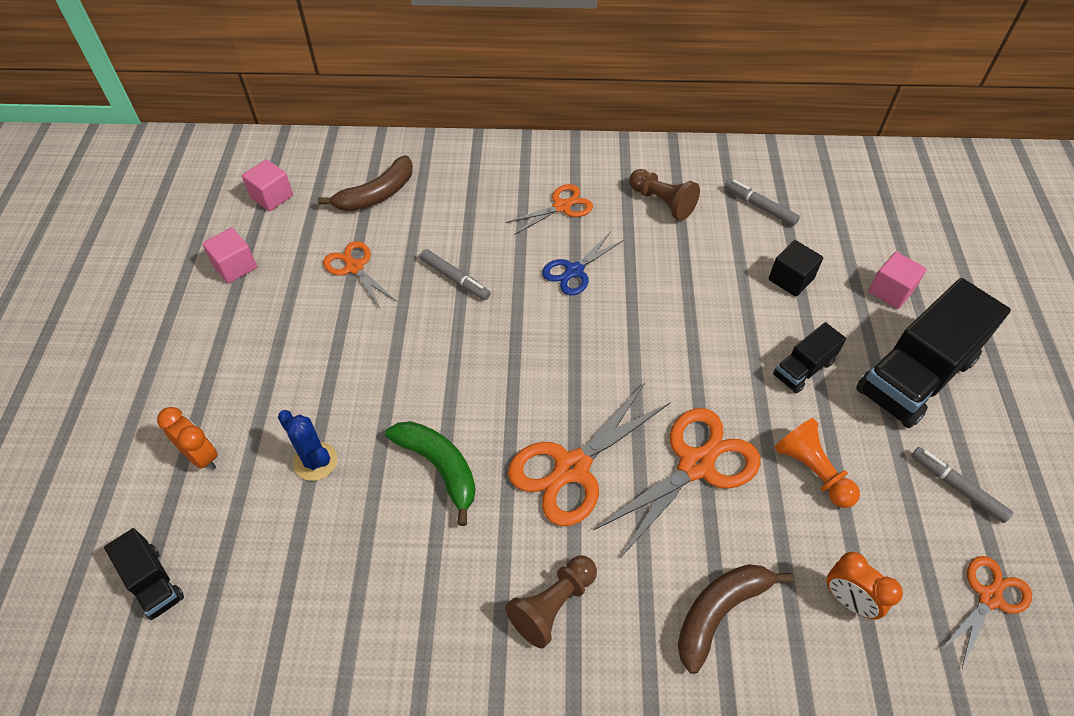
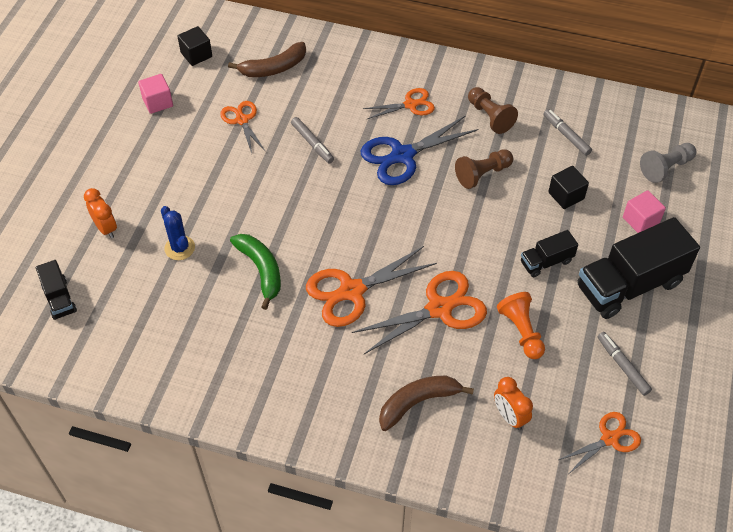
camera: 15 degrees right, 0 degrees up
pink cube [242,159,293,211] -> black cube [177,26,212,66]
brown pawn [505,556,597,648] -> brown pawn moved to [455,149,513,189]
blue scissors [542,233,624,296] -> blue scissors [361,115,479,185], size x1.66
none -> grey pawn [640,143,696,183]

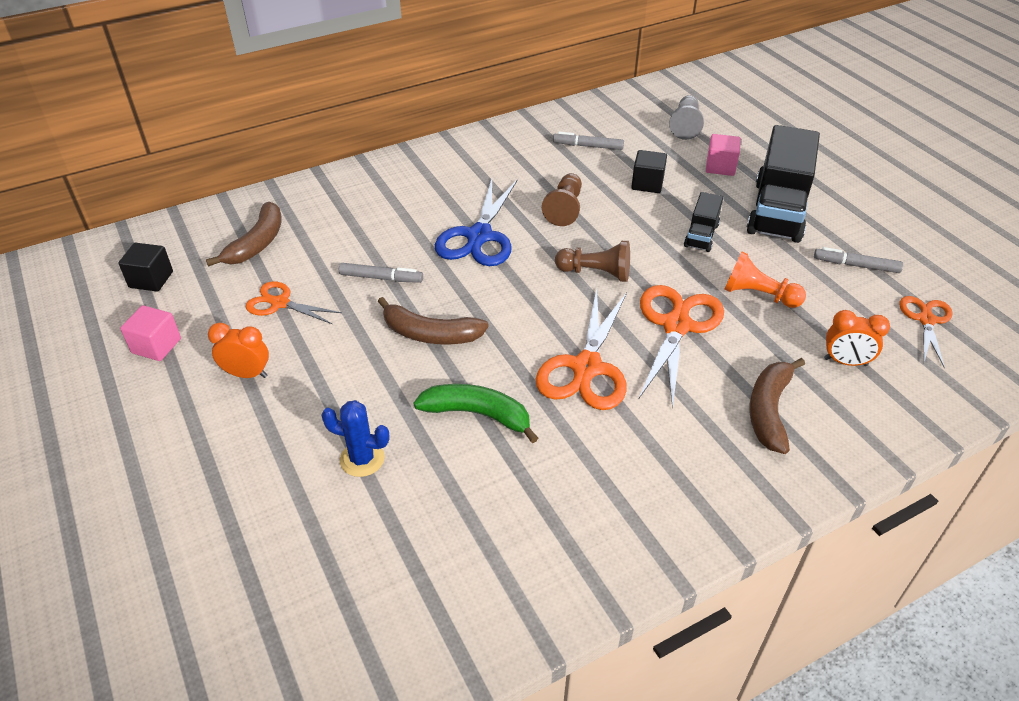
camera: 45 degrees left, 10 degrees down
black truck [36,260,77,320] -> none
orange clock [84,188,117,238] -> orange clock moved to [208,323,269,378]
orange scissors [363,88,435,119] -> none
brown pawn [468,87,518,134] -> brown pawn moved to [555,241,630,282]
none -> brown banana [378,297,489,345]

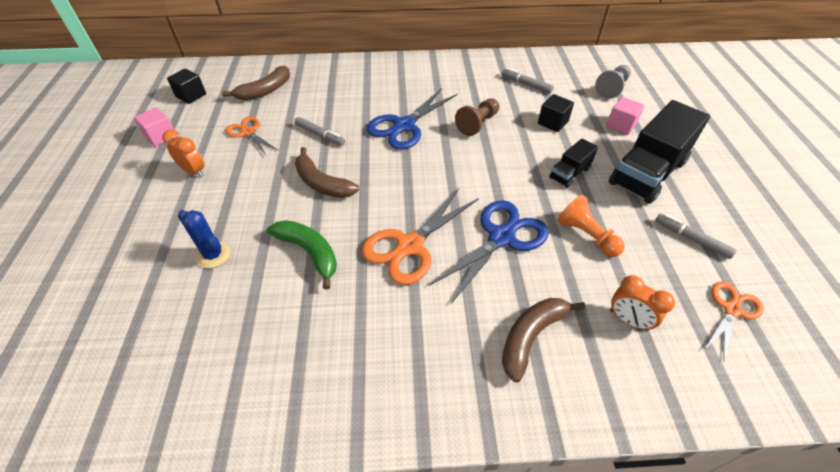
camera: 25 degrees right, 5 degrees up
brown pawn [555,241,630,282] -> none
orange scissors [638,285,724,409] -> blue scissors [429,200,549,304]

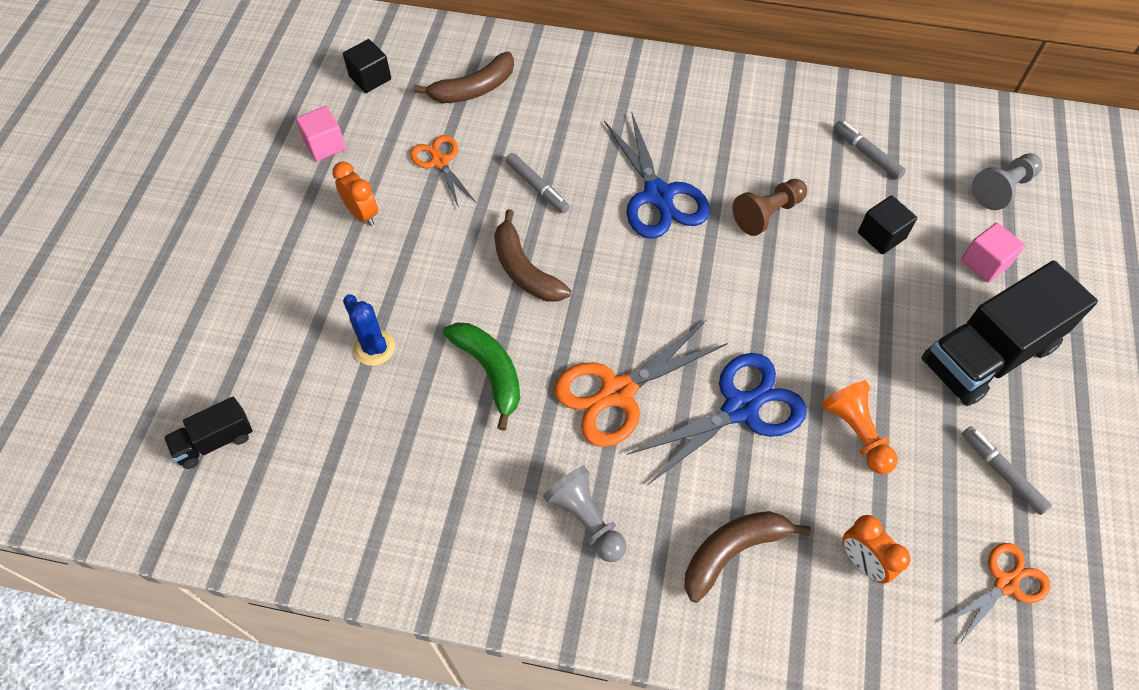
camera: 15 degrees right, 10 degrees up
blue scissors [366,88,458,150] -> blue scissors turned 75 degrees counterclockwise [604,112,710,239]
black truck [549,138,598,188] -> black truck moved to [164,397,253,469]
none -> grey pawn [543,466,626,562]

